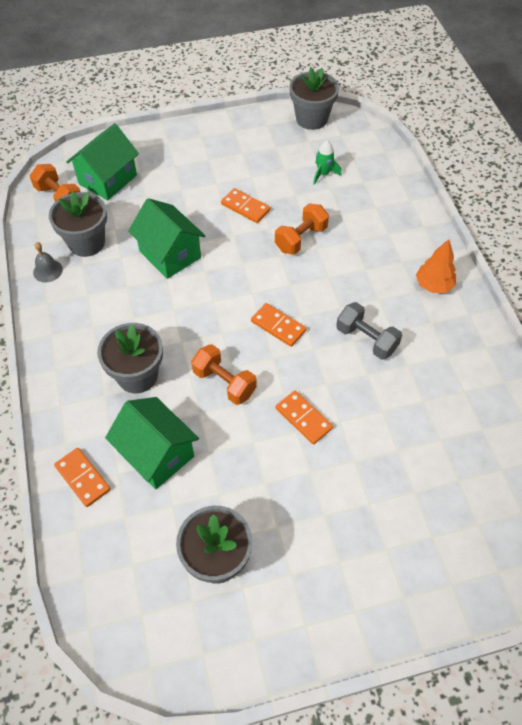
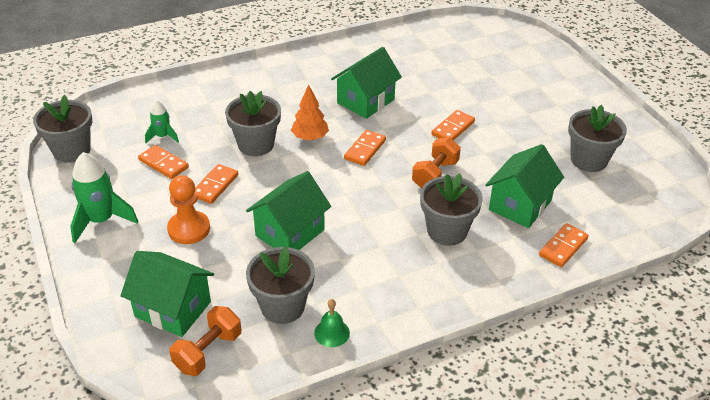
camera: 100 degrees left, 15 degrees down
grey bell [33,242,63,282] -> green bell [314,299,350,347]
orange dumbbell [275,203,329,255] -> grey flower pot [225,91,281,156]
grey dumbbell [336,302,402,360] -> green house [331,47,402,119]
orange tree [416,239,456,293] -> orange tree moved to [291,84,329,141]
none -> green rocket [70,152,138,243]
none -> orange domino [138,145,189,179]
none -> orange pawn [167,175,210,244]

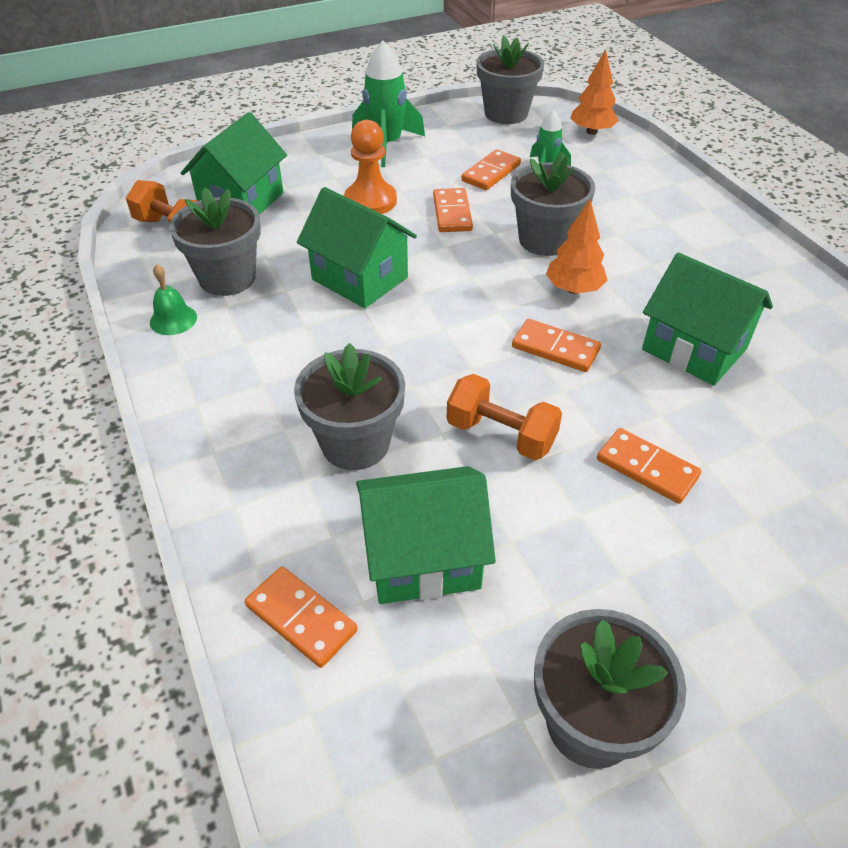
camera: 90 degrees right, 5 degrees up
orange domino [195,164,238,204] -> orange domino turned 60 degrees clockwise [433,188,473,232]
green house [485,144,564,228] -> green house turned 45 degrees counterclockwise [356,466,496,604]
none -> orange tree [570,49,619,135]

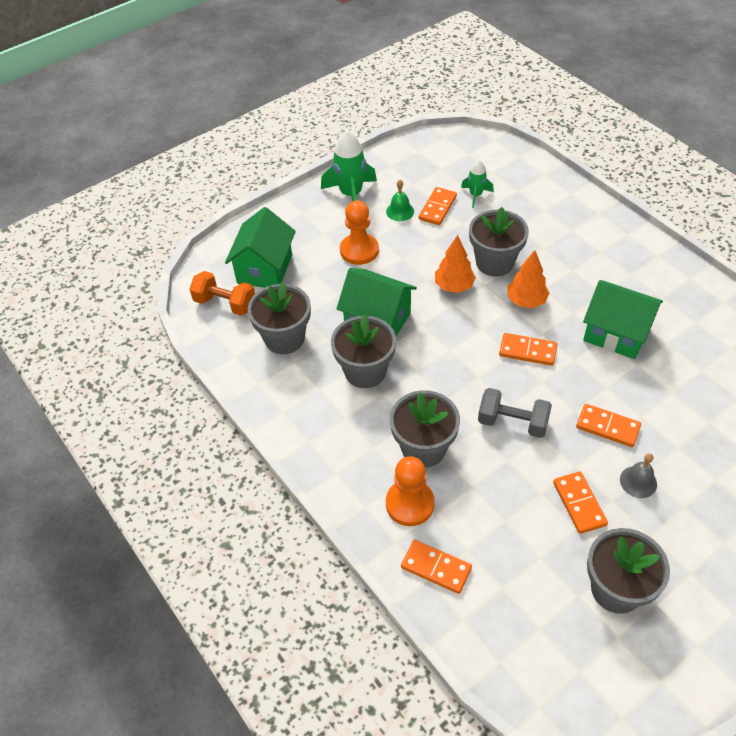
camera: 10 degrees left, 5 degrees up
green bell [150,264,197,335] -> green bell moved to [386,180,414,221]
green house [356,466,496,604] -> none
orange domino [433,188,473,232] -> orange domino moved to [553,471,608,534]
orange dumbbell [447,374,562,460] -> grey dumbbell [478,388,552,438]
grey flower pot [476,36,544,124] -> grey flower pot moved to [331,315,396,388]
orange tree [570,49,619,135] -> orange tree moved to [435,235,476,293]
none -> orange pawn [386,456,435,526]
none -> grey bell [620,453,657,498]

